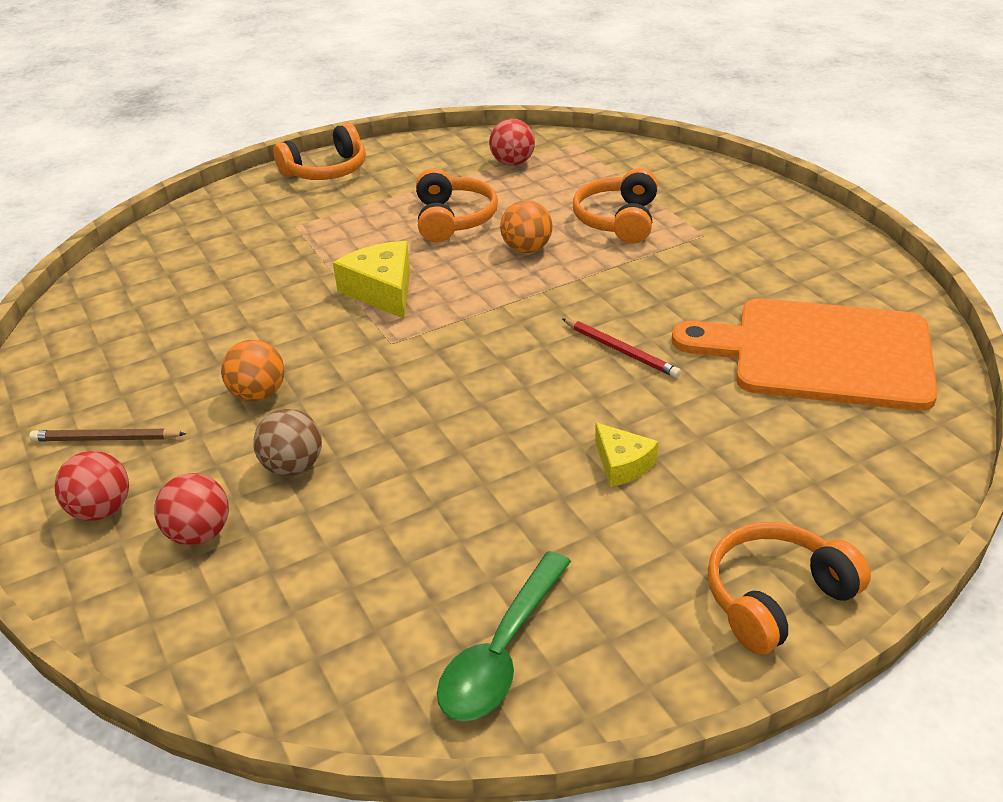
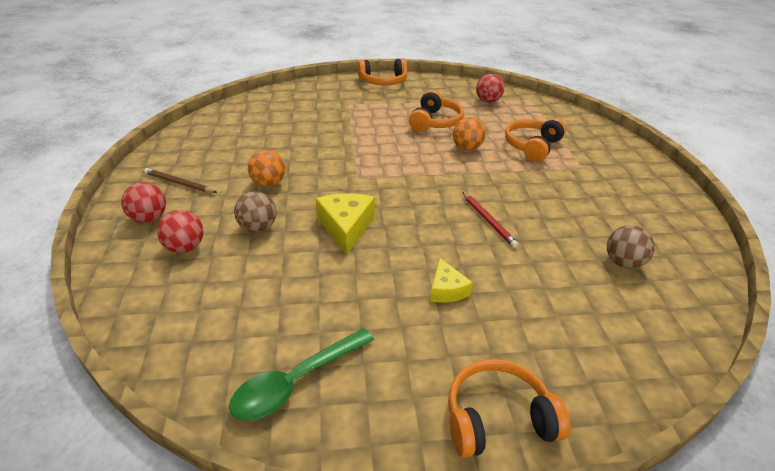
camera: 20 degrees right, 0 degrees up
yellow cheese [333,241,410,319] -> yellow cheese moved to [316,193,375,255]
orange cutting board [672,298,938,411] -> brown ball [607,225,655,269]

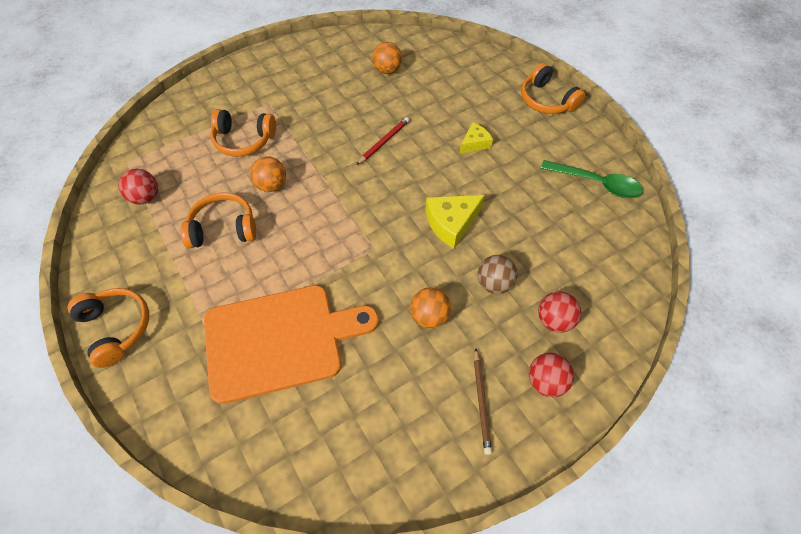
camera: 115 degrees left, 20 degrees up
brown ball [607,225,655,269] -> orange ball [372,42,402,74]
none -> orange cutting board [204,285,379,404]

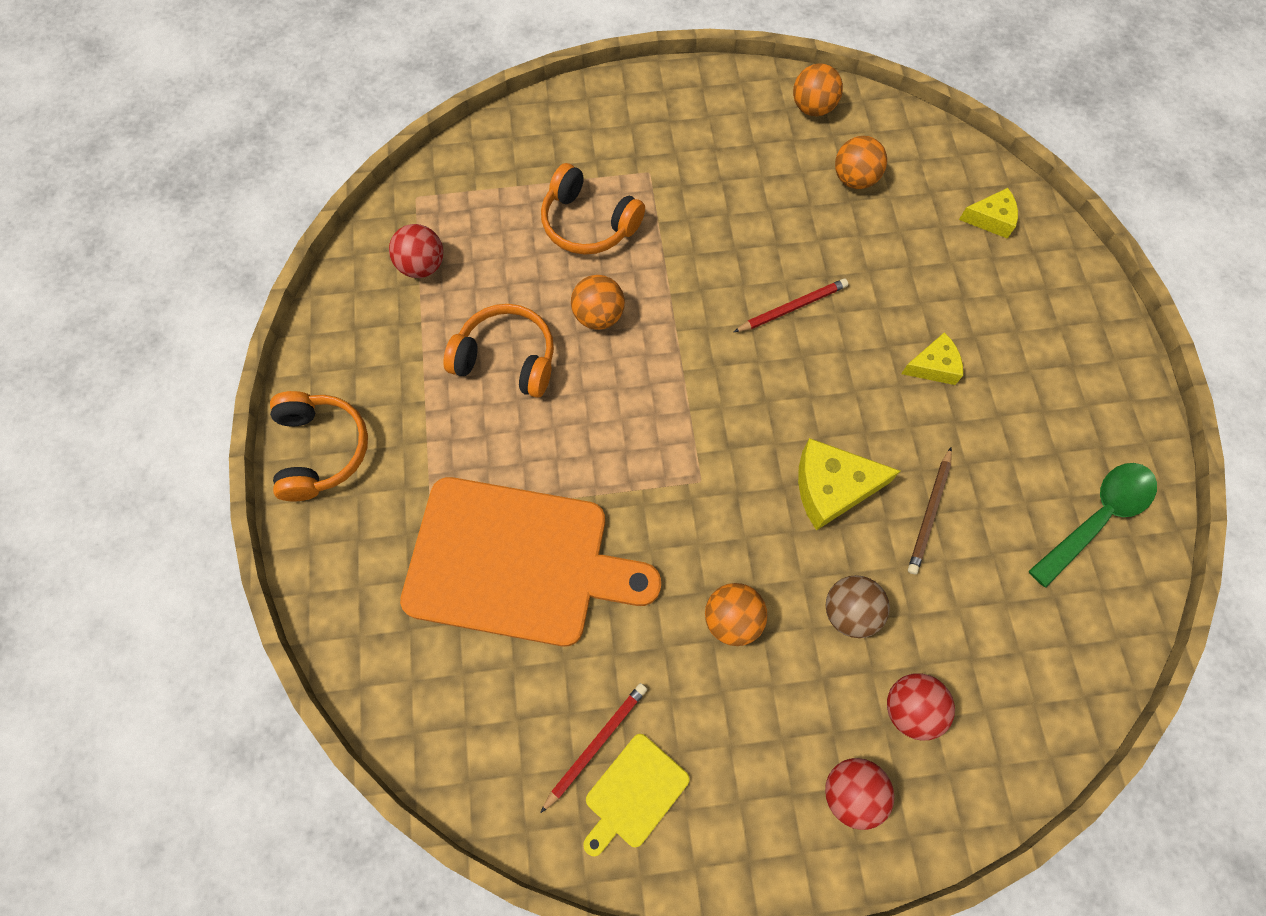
camera: 25 degrees right, 10 degrees up
brown pencil [474,349,492,455] -> brown pencil moved to [908,447,952,574]
orange headphones [521,63,586,114] -> none
green spoon [541,160,643,198] -> green spoon turned 90 degrees counterclockwise [1029,463,1157,588]
none -> red pencil [540,683,647,813]
none -> yellow cutting board [583,734,690,856]
none -> orange ball [793,63,843,116]
none -> yellow cheese [959,188,1018,239]

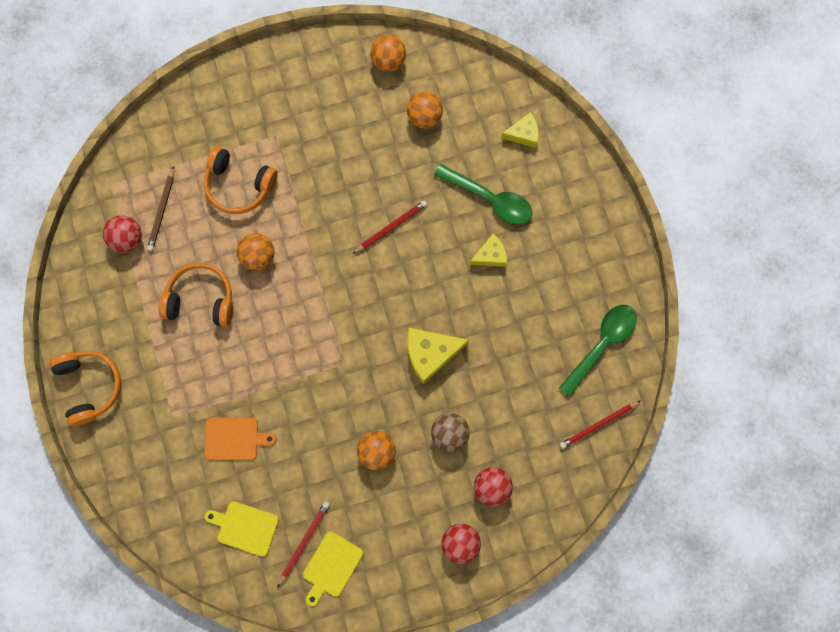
camera: 10 degrees left, 10 degrees up
orange cutting board [400,477,661,646] -> orange cutting board [204,418,276,460], size x0.44
brown pencil [908,447,952,574] -> brown pencil moved to [147,166,174,251]
none -> yellow cutting board [204,501,279,556]
none -> green spoon [434,164,533,225]
none -> red pencil [560,401,641,449]

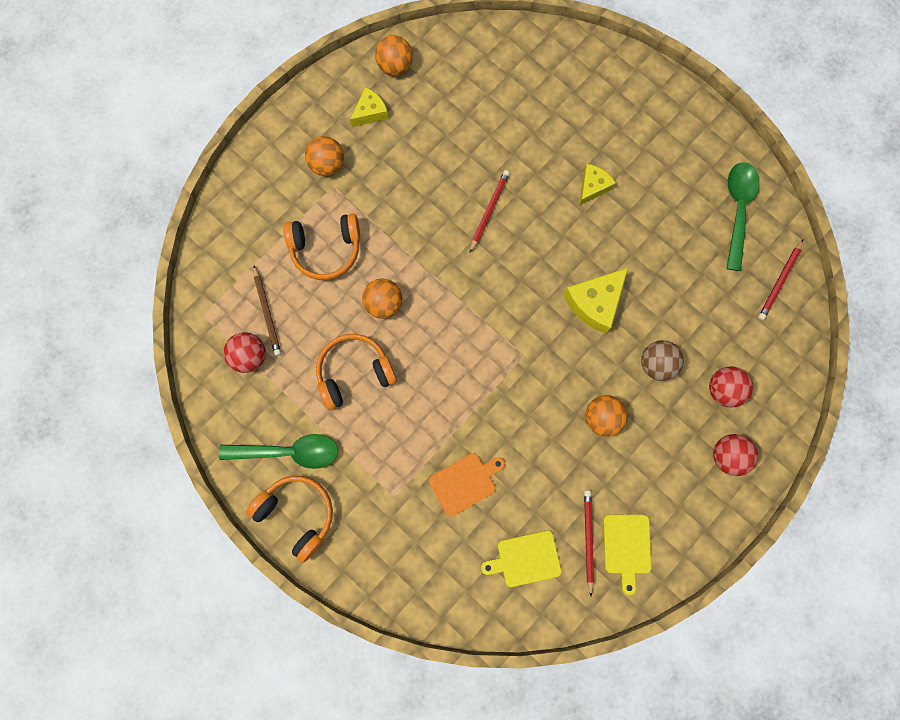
camera: 30 degrees left, 0 degrees up
orange ball [407,92,443,129] -> orange ball moved to [305,136,344,176]
green spoon [434,164,533,225] -> green spoon moved to [219,434,338,469]
yellow cheese [501,112,539,148] -> yellow cheese moved to [350,87,389,127]

